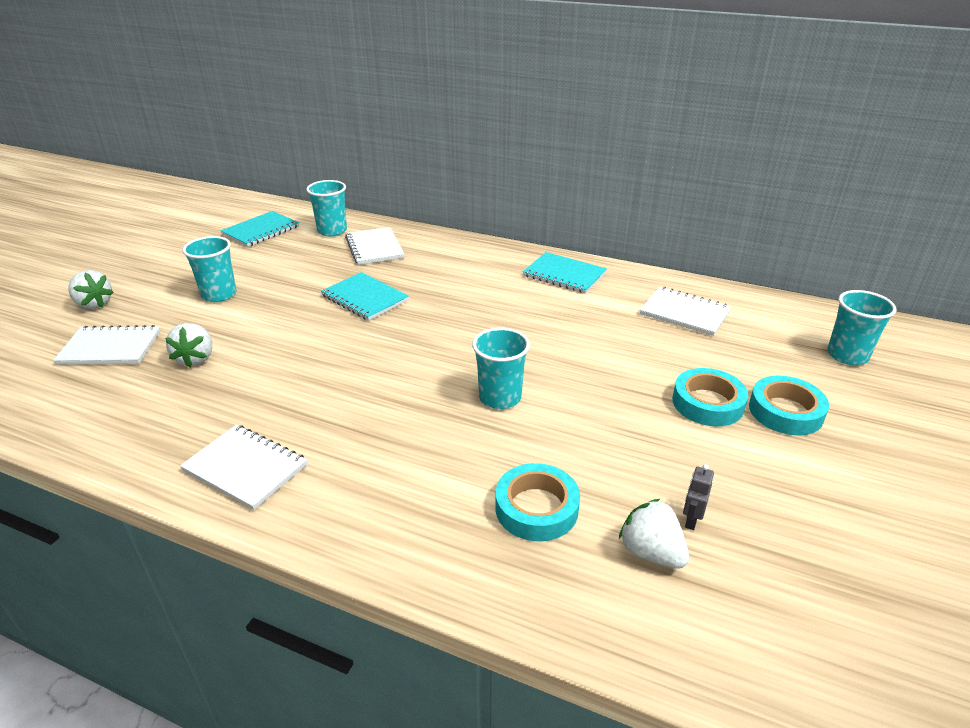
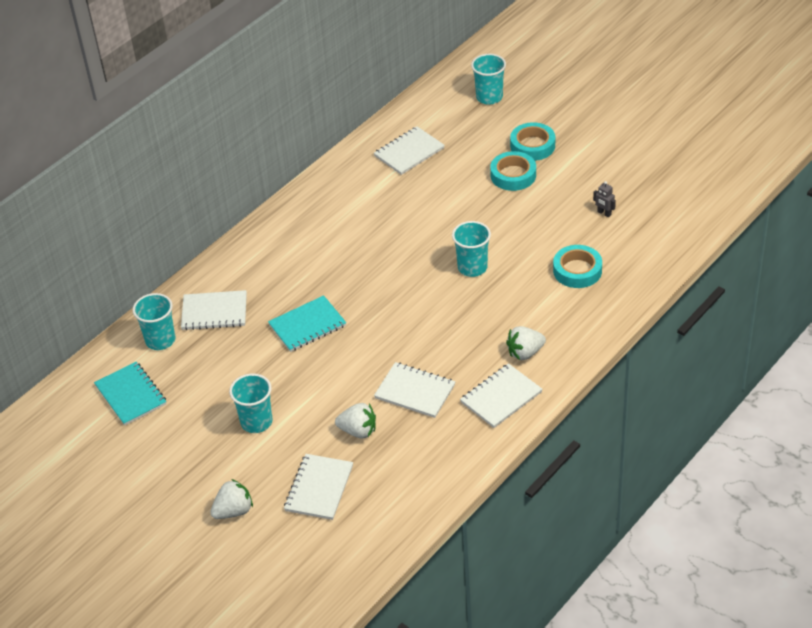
camera: 70 degrees left, 10 degrees up
turquoise notebook [523,252,607,294] -> none
white strawberry [619,499,689,569] -> white strawberry moved to [506,326,546,360]
none -> white notebook [374,362,455,418]

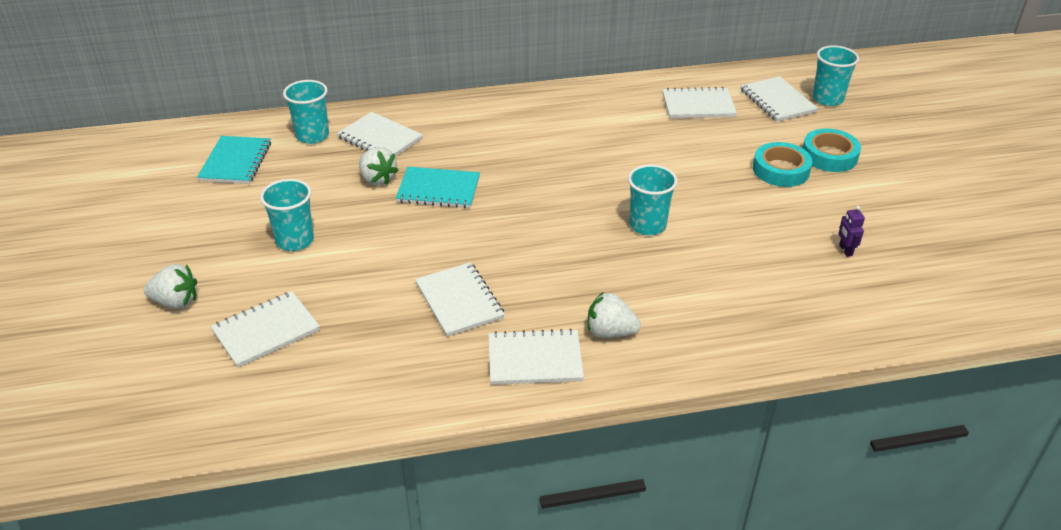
camera: 35 degrees right, 5 degrees down
white strawberry [335,403,376,439] -> white strawberry moved to [359,147,399,185]
turquoise tape [553,245,602,288] -> none
grey robot [593,181,616,217] -> purple robot [838,206,865,257]
none -> white notebook [740,76,818,122]

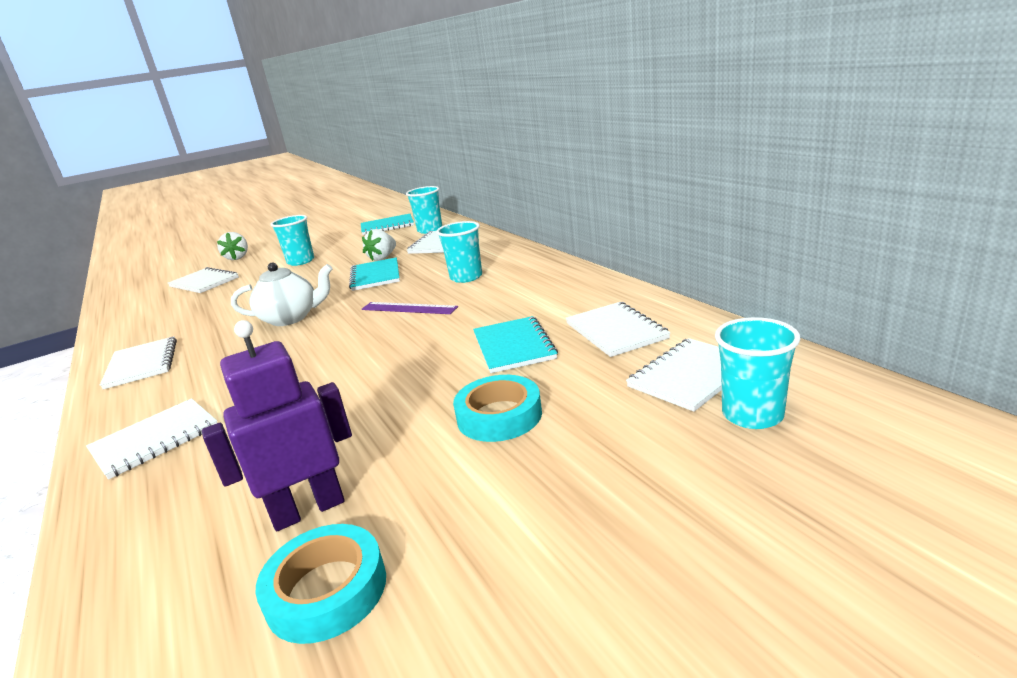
camera: 75 degrees right, 15 degrees down
white notebook [415,262,505,337] -> white notebook moved to [86,398,217,480]
white strawberry [588,292,641,338] -> none
turquoise cup [628,164,678,235] -> turquoise cup moved to [436,221,482,283]
turquoise tape [803,129,861,172] -> turquoise tape moved to [255,524,386,644]
purple robot [838,206,865,257] -> purple robot [202,320,352,531], size x2.31
none -> white teapot [231,262,333,326]
none -> purple ruler [362,302,458,314]
none -> turquoise notebook [473,316,558,373]

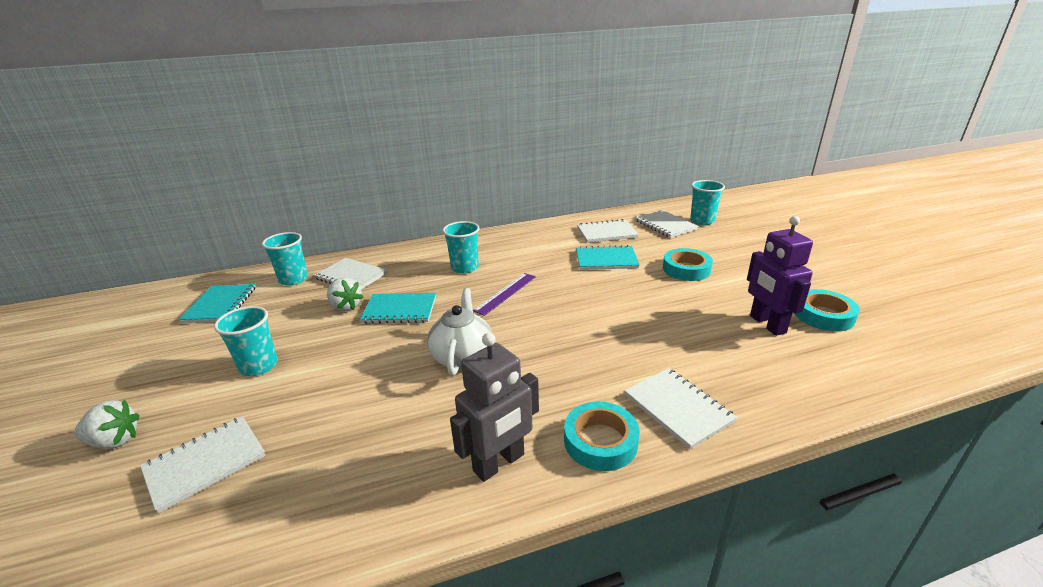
camera: 80 degrees left, 5 degrees up
white notebook [100,336,177,390] -> grey robot [450,333,539,482]
none -> turquoise tape [564,402,640,471]

